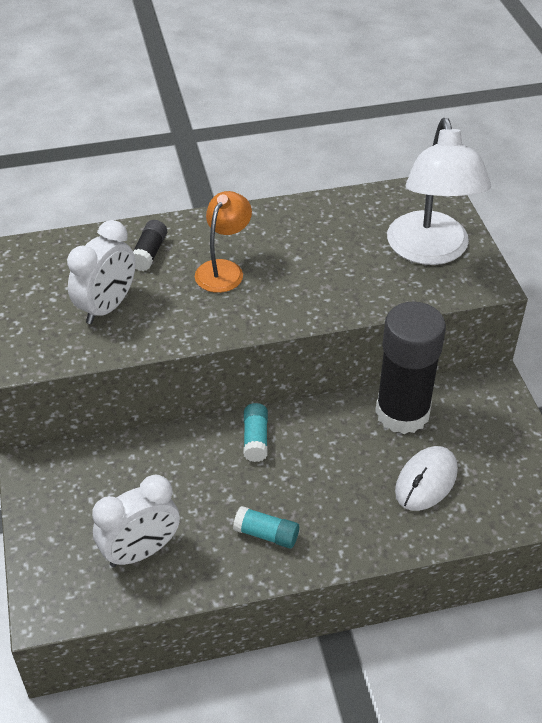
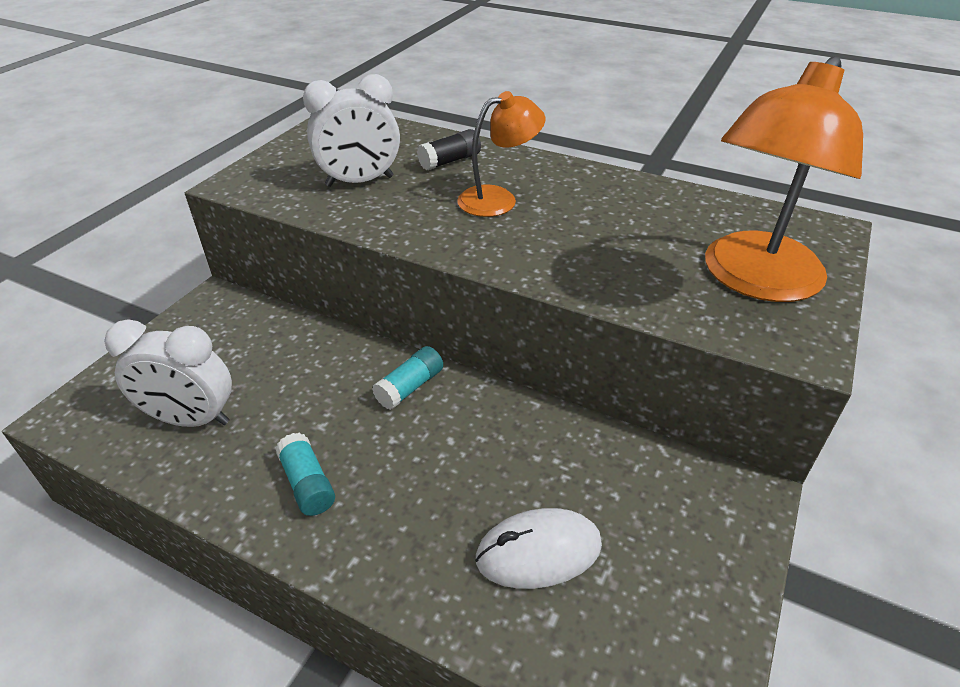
camera: 40 degrees right, 5 degrees down
black glue stick [375,302,446,434] -> none
white lamp [387,118,491,265] -> orange lamp [705,56,863,302]

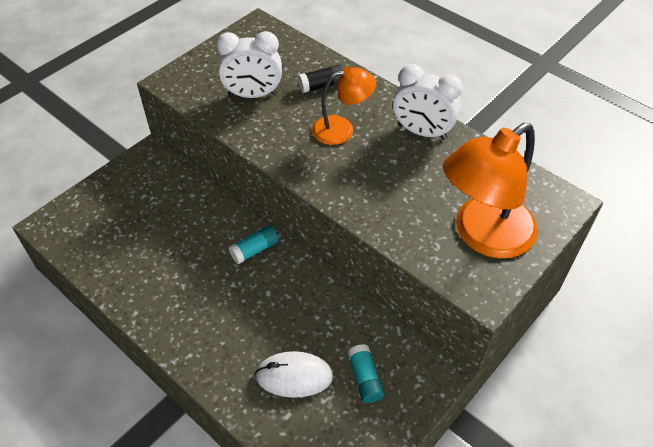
camera: 15 degrees right, 10 degrees up
white clock [104,319,232,427] -> white clock moved to [393,64,463,140]
turquoise glue stick [275,433,335,516] -> turquoise glue stick moved to [348,344,384,403]

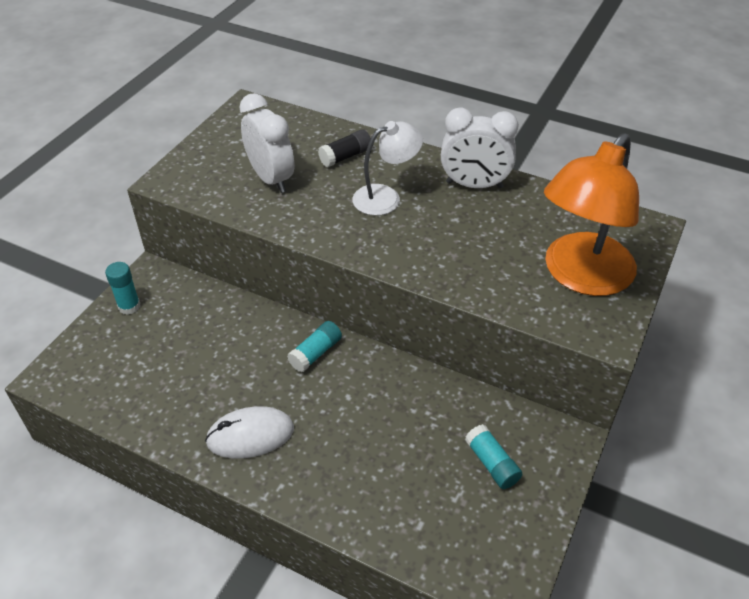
camera: 15 degrees left, 5 degrees down
white clock [216,31,282,98] -> white clock turned 105 degrees counterclockwise [240,93,295,193]
white mouse [255,351,333,398] -> white mouse moved to [205,406,294,459]
orange lamp [312,67,376,145] -> white lamp [352,121,423,216]
none -> turquoise glue stick [105,262,140,315]

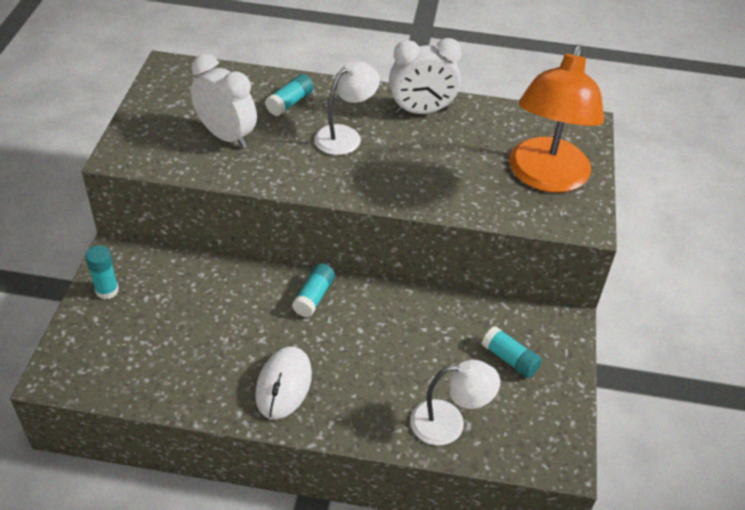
camera: 20 degrees left, 0 degrees up
white mouse [205,406,294,459] -> white mouse turned 45 degrees counterclockwise [255,346,312,419]
black glue stick [318,129,371,167] -> turquoise glue stick [265,74,314,116]
none -> white lamp [410,360,500,445]

